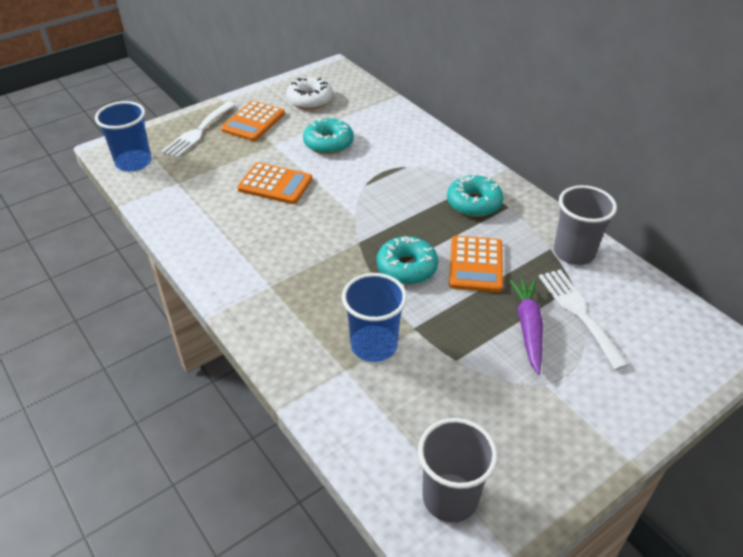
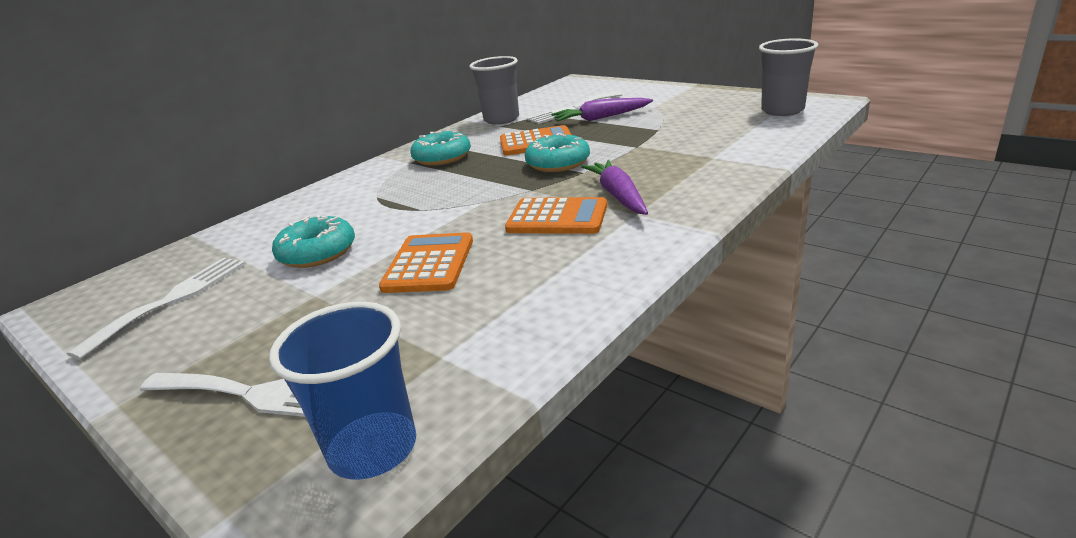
camera: 100 degrees left, 15 degrees down
orange calculator [221,101,285,141] -> orange calculator moved to [505,197,607,234]
white donut [286,77,333,109] -> white fork [67,257,246,360]
blue cup [342,273,407,362] -> none
none -> purple carrot [581,160,648,215]

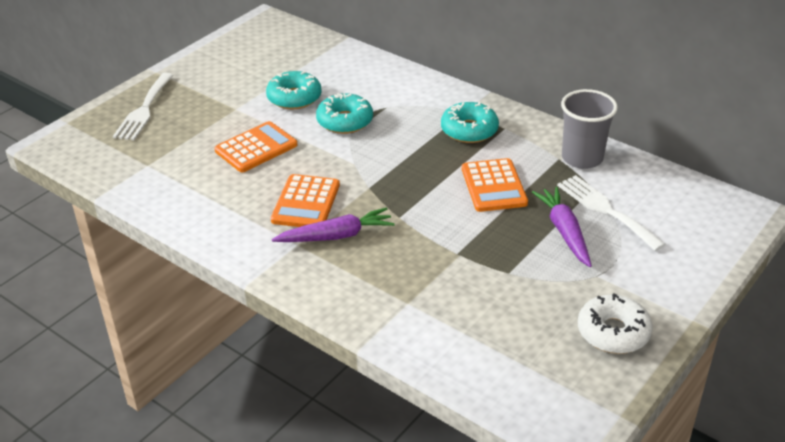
camera: 85 degrees right, 10 degrees up
white fork [67,257,246,360] -> none
blue cup [269,302,416,480] -> none
orange calculator [379,232,473,293] -> orange calculator turned 45 degrees counterclockwise [215,121,297,172]
turquoise donut [525,133,590,172] -> turquoise donut moved to [316,93,373,134]
grey cup [759,38,818,116] -> none
none -> white donut [578,293,653,354]

